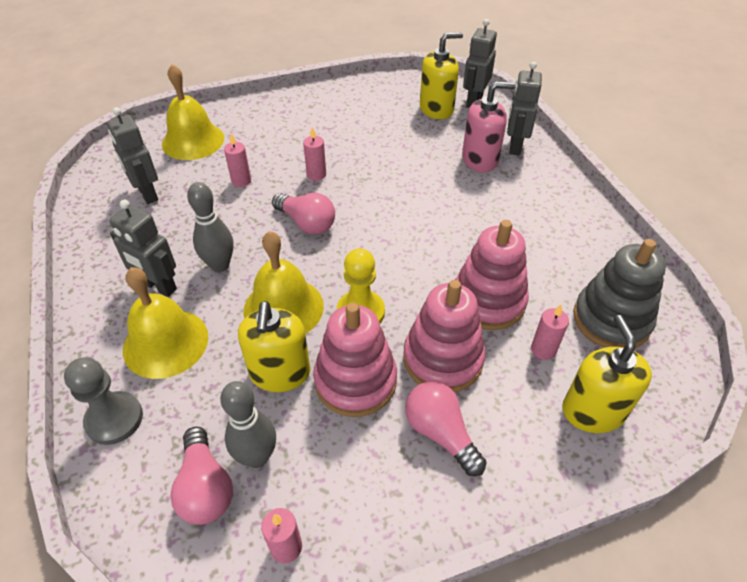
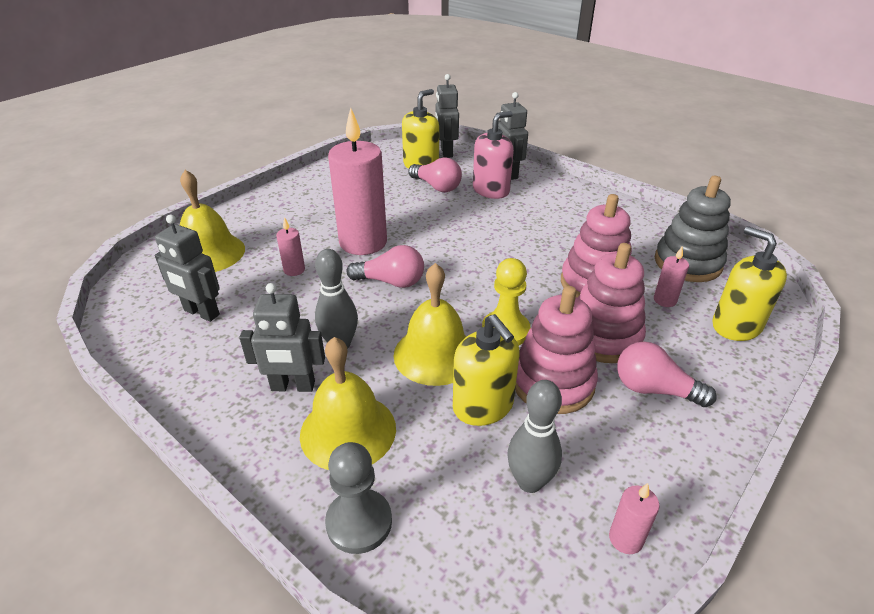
camera: 30 degrees left, 10 degrees down
pink light bulb [170,427,233,525] -> pink light bulb moved to [409,158,462,192]
pink candle [303,127,326,181] -> pink candle [328,107,387,255], size x2.38

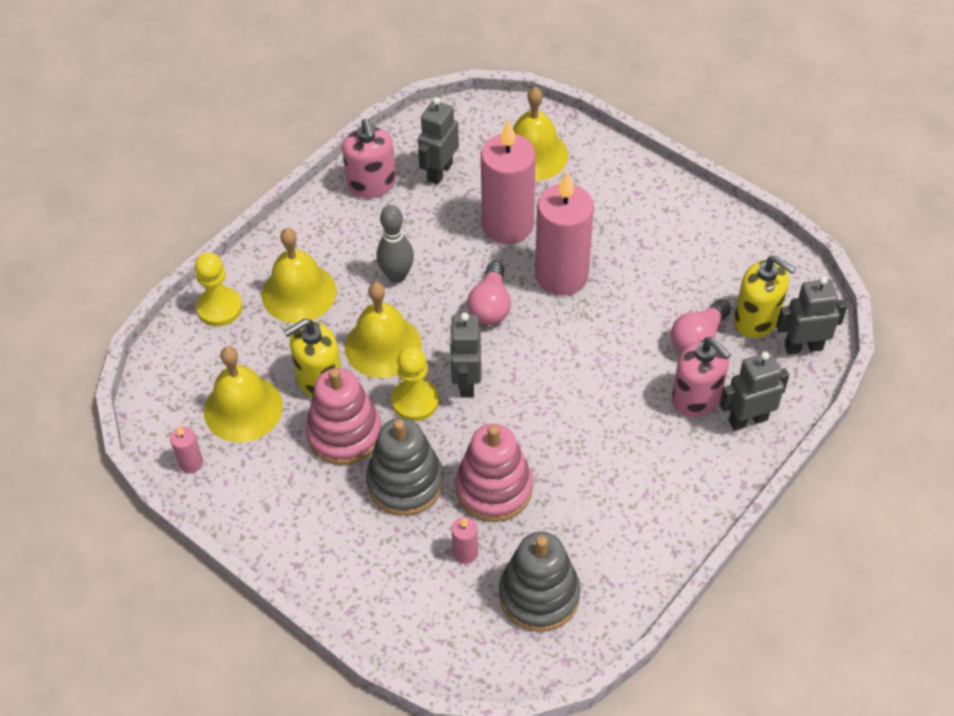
camera: 90 degrees right, 15 degrees up
grey robot [239,283,325,392] -> grey robot moved to [449,312,481,398]
pink candle [276,217,305,276] -> pink candle [481,120,536,244], size x2.38
grey pawn [325,442,392,554] -> yellow pawn [195,252,242,326]
grey bowling pin [507,380,562,493] -> yellow bell [204,346,283,442]
pink stacking toy [578,243,646,363] -> grey stacking toy [366,418,444,516]
pink light bulb [617,342,717,407] -> none
yellow soap dispenser [712,226,787,341] -> none
none -> pink soap dispenser [342,119,396,198]

